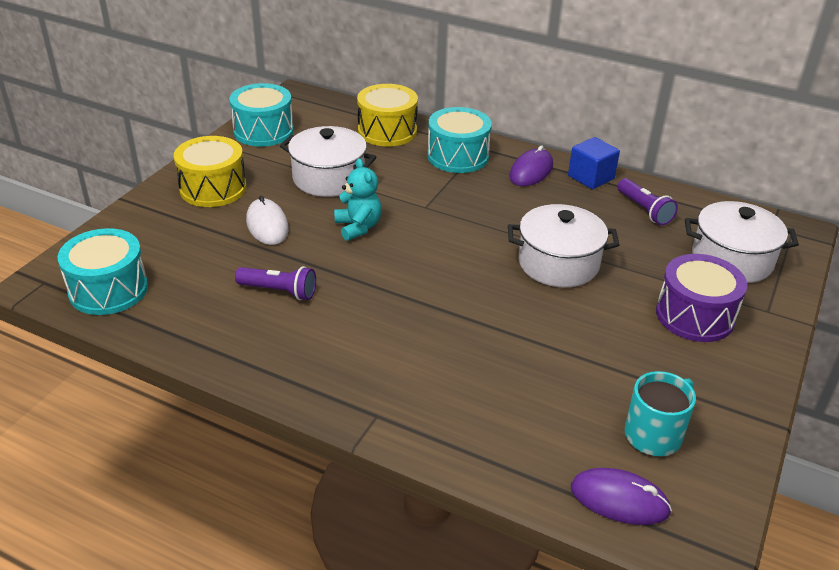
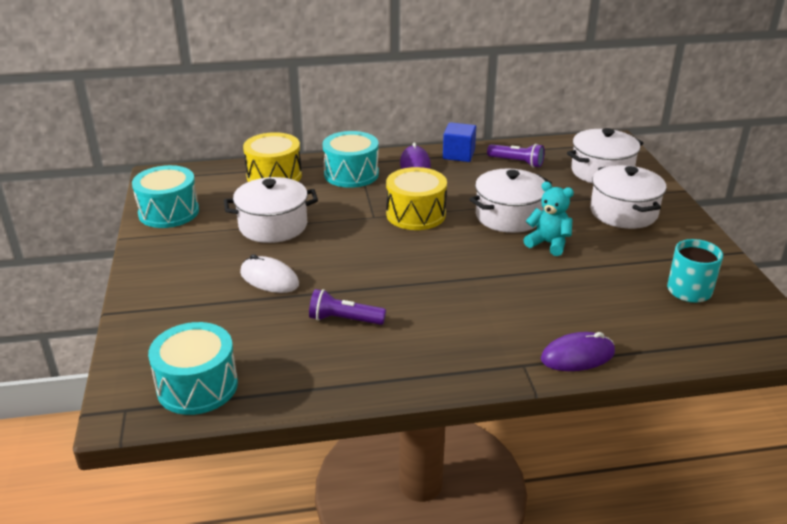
camera: 35 degrees left, 5 degrees down
yellow drum [174,136,247,207] -> yellow drum moved to [386,167,447,230]
purple flashlight [235,266,316,300] -> purple flashlight turned 150 degrees counterclockwise [309,289,386,325]
turquoise teddy bear [334,158,382,241] -> turquoise teddy bear moved to [523,182,574,256]
purple mouse [571,468,672,525] -> purple mouse moved to [541,332,615,371]
purple drum [656,254,747,342] -> white pot [590,165,667,229]

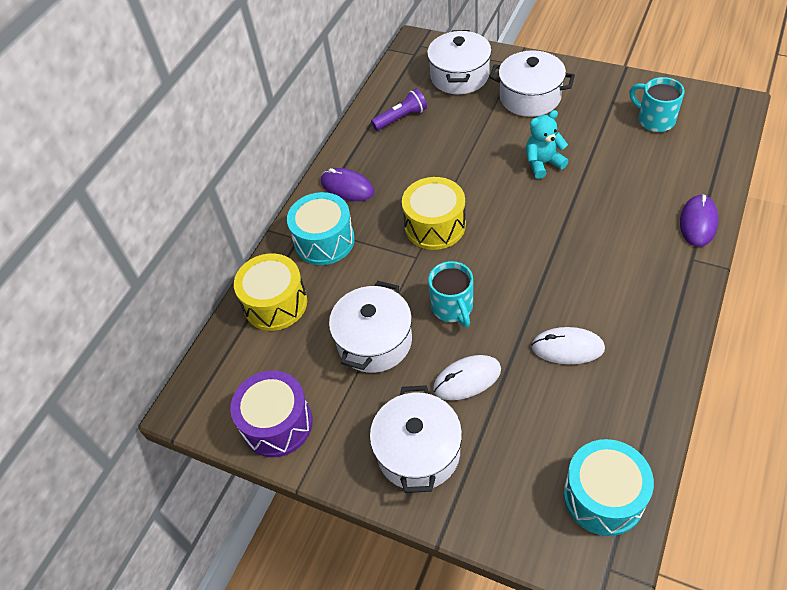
camera: 50 degrees left, 20 degrees up
turquoise drum [132,165,199,228] -> purple drum [230,370,313,457]
purple flashlight [309,289,386,325] -> white mouse [531,327,605,364]
blue cube [443,122,476,162] -> none
white pot [469,168,552,233] -> white pot moved to [370,385,462,493]
none -> turquoise mug [428,261,473,327]

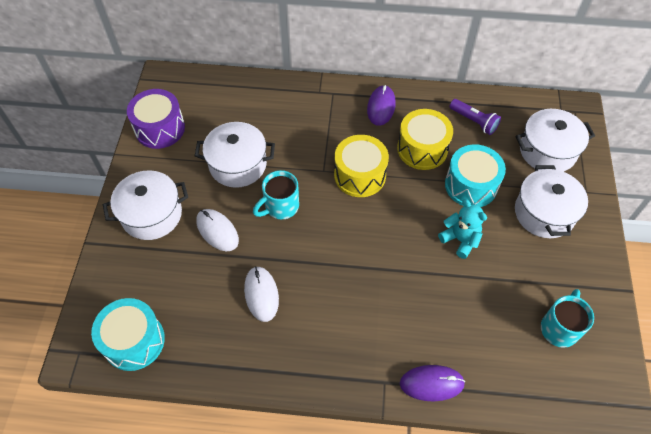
camera: 65 degrees right, 5 degrees up
yellow drum [234,253,307,331] -> yellow drum moved to [397,109,453,170]
turquoise drum [287,192,355,265] -> turquoise drum moved to [445,144,506,207]

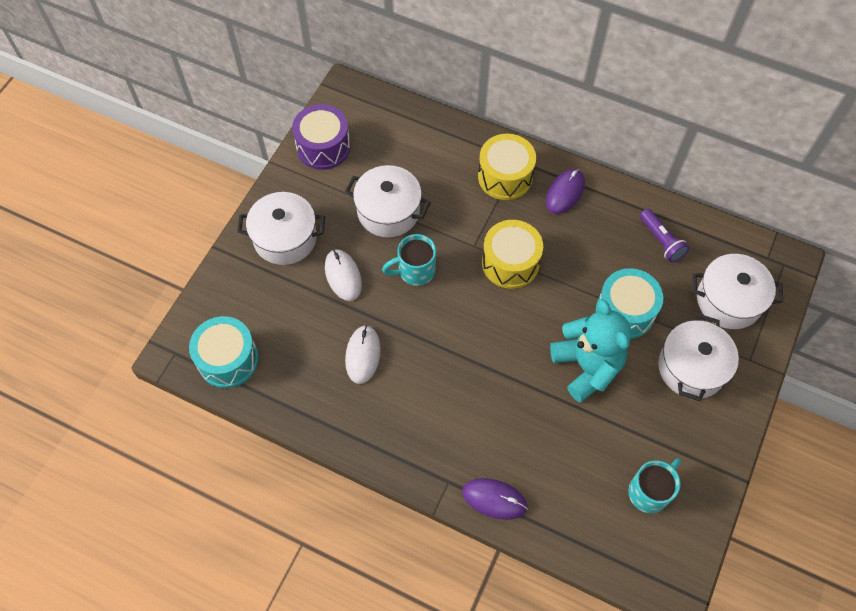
camera: 20 degrees right, 5 degrees up
yellow drum [397,109,453,170] -> yellow drum moved to [478,134,536,200]
turquoise teddy bear [438,199,487,259] -> turquoise teddy bear [550,299,631,402], size x1.66

